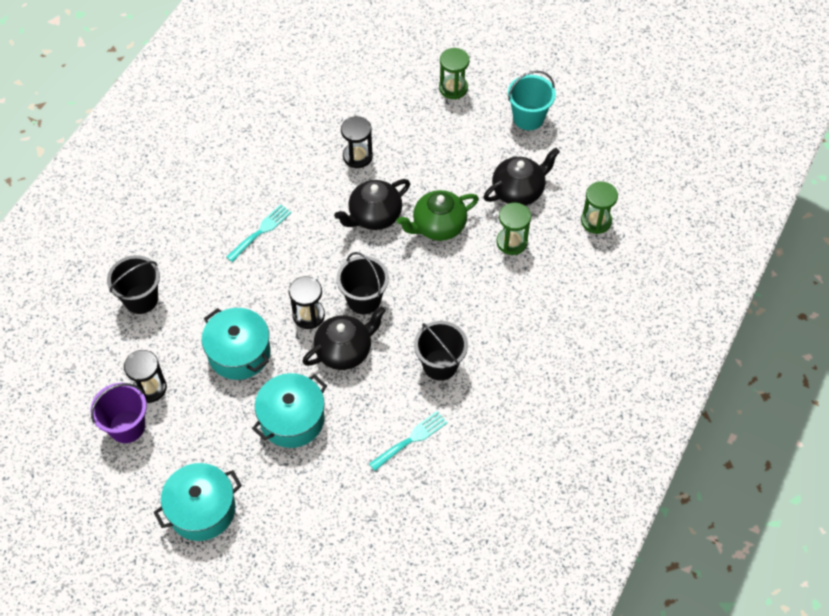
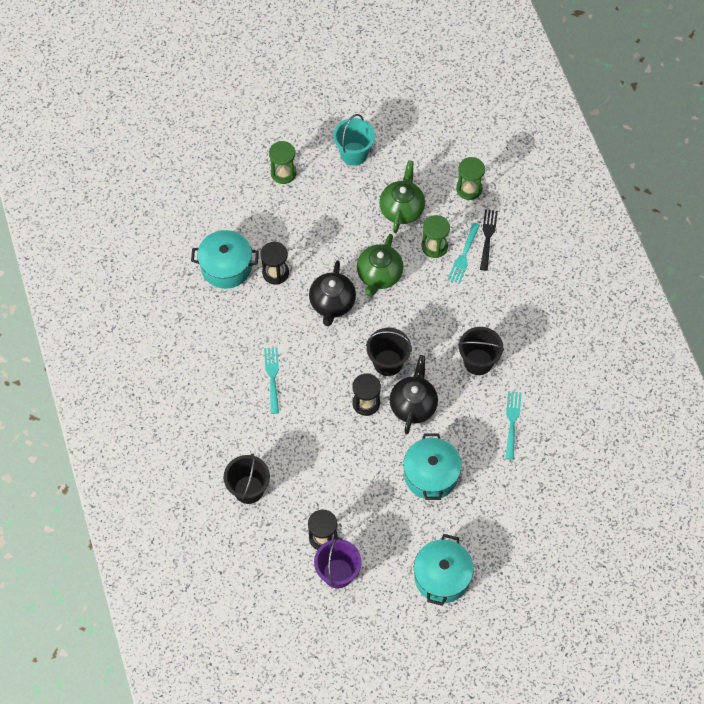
camera: 45 degrees left, 5 degrees up
turquoise pot [202,308,270,380] -> turquoise pot moved to [191,230,259,289]
black teapot [484,147,560,205] -> green teapot [379,160,425,233]
none -> turquoise fork [448,223,480,284]
none -> black fork [480,209,498,271]

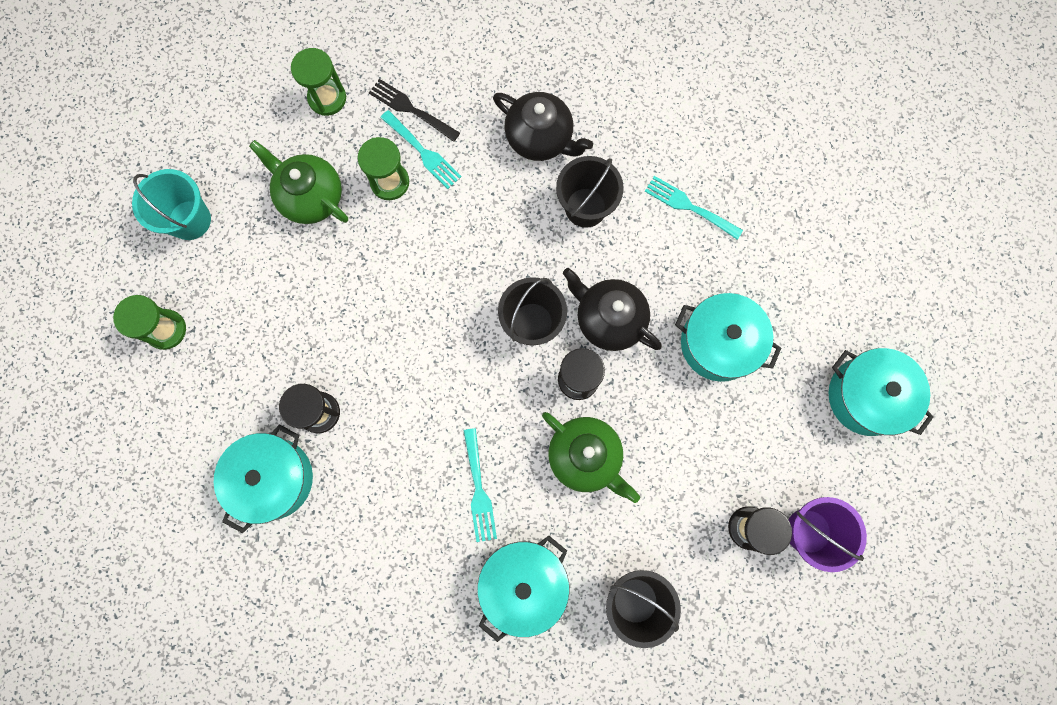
camera: 65 degrees left, 15 degrees up
turquoise fork [264,347,279,414] -> turquoise fork turned 120 degrees counterclockwise [464,428,497,542]
black teapot [309,260,356,326] -> black teapot moved to [493,92,593,161]
green teapot [357,234,403,296] -> green teapot moved to [542,412,640,503]
none -> turquoise pot [477,536,570,642]

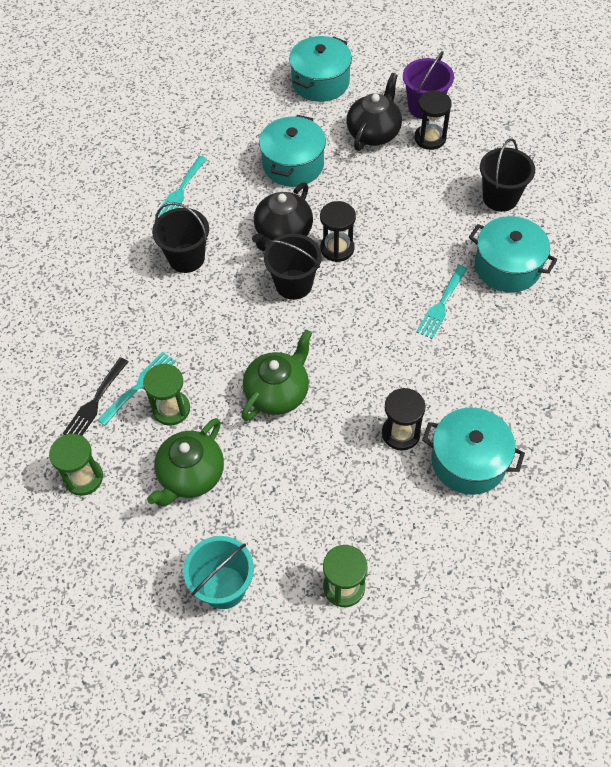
camera: 95 degrees left, 20 degrees down
turquoise fork [464,428,497,542] -> turquoise fork turned 135 degrees clockwise [416,265,468,339]
black teapot [493,92,593,161] -> black teapot moved to [346,73,402,151]
green teapot [542,412,640,503] -> green teapot moved to [242,330,312,421]

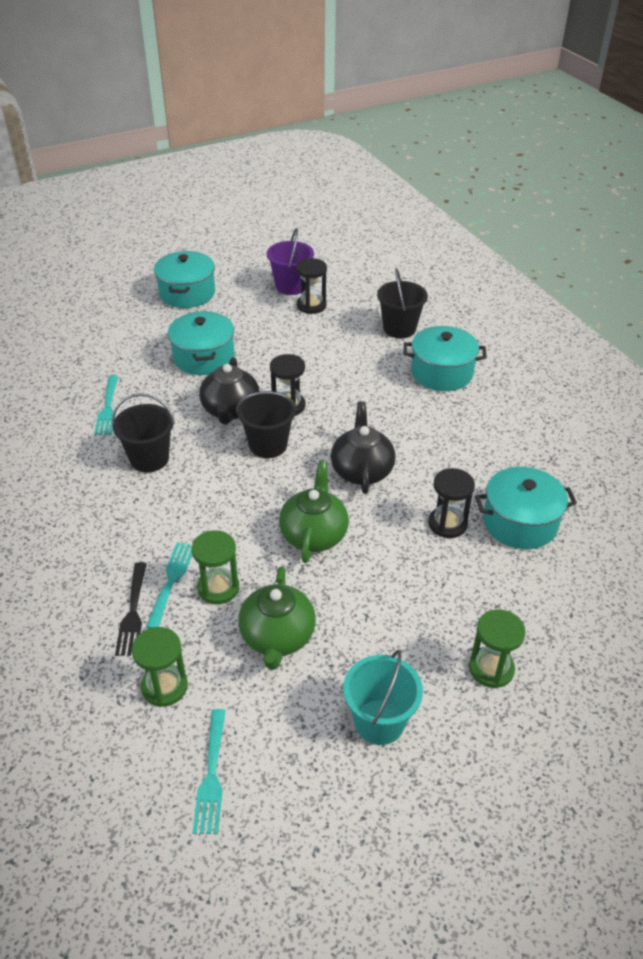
camera: 30 degrees left, 15 degrees down
black teapot [346,73,402,151] -> black teapot moved to [331,401,395,494]
turquoise fork [416,265,468,339] -> turquoise fork moved to [193,709,226,834]

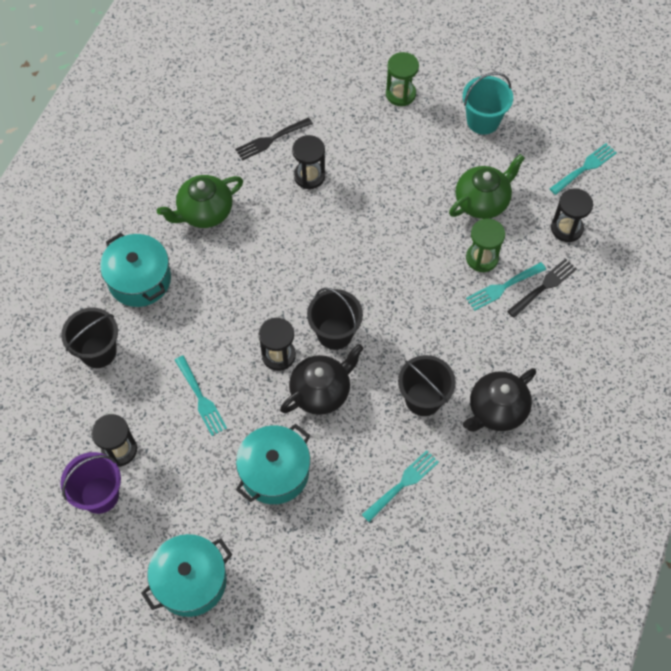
camera: 130 degrees left, 20 degrees up
green hourglass [132,627,188,707] -> black hourglass [551,188,593,242]
green teapot [279,460,349,563] -> green teapot moved to [157,175,243,228]
black teapot [331,401,395,494] -> black teapot moved to [463,368,536,432]
turquoise pot [475,467,577,549] -> black fork [235,118,313,161]
none -> turquoise fork [175,355,227,436]

